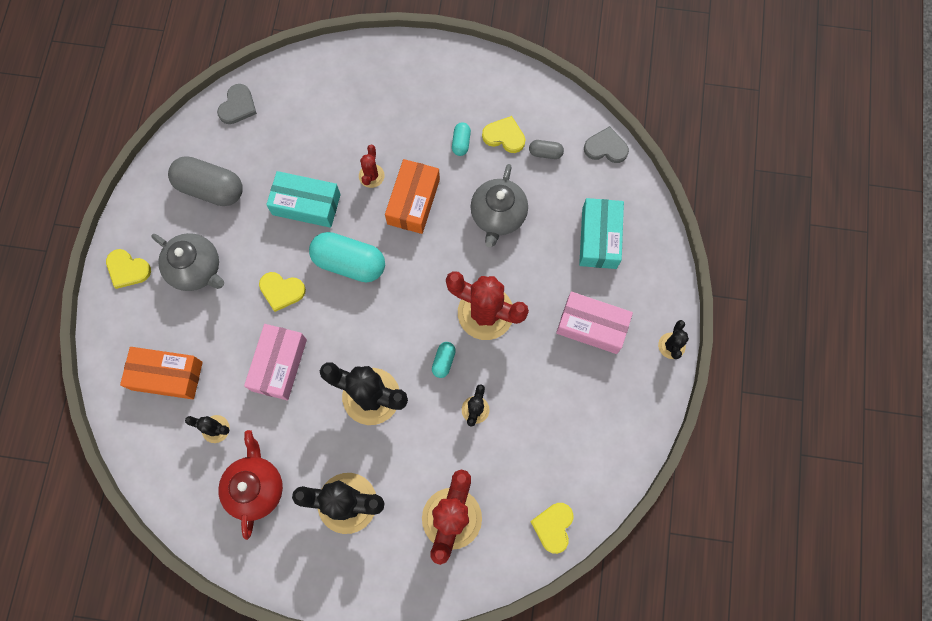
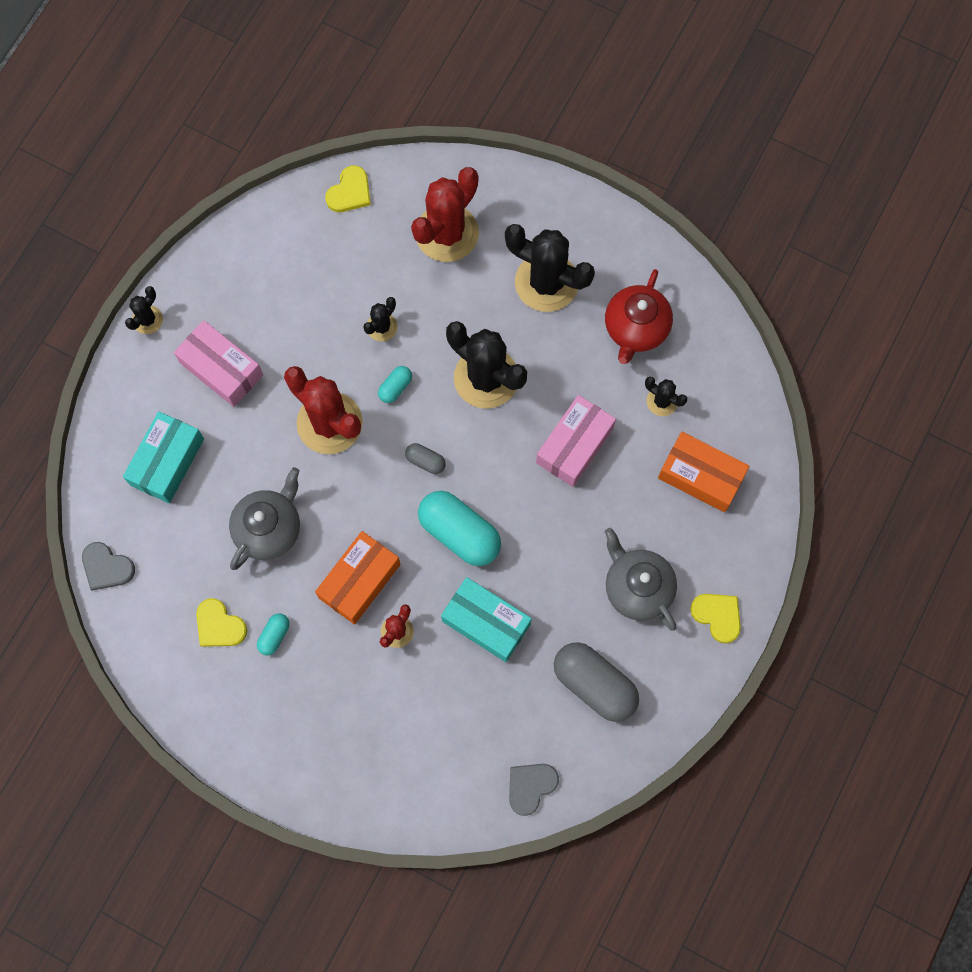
camera: 160 degrees left, 0 degrees up
yellow heart [259,272,306,312] -> none
grey capsule [529,140,564,159] -> grey capsule moved to [405,443,446,474]

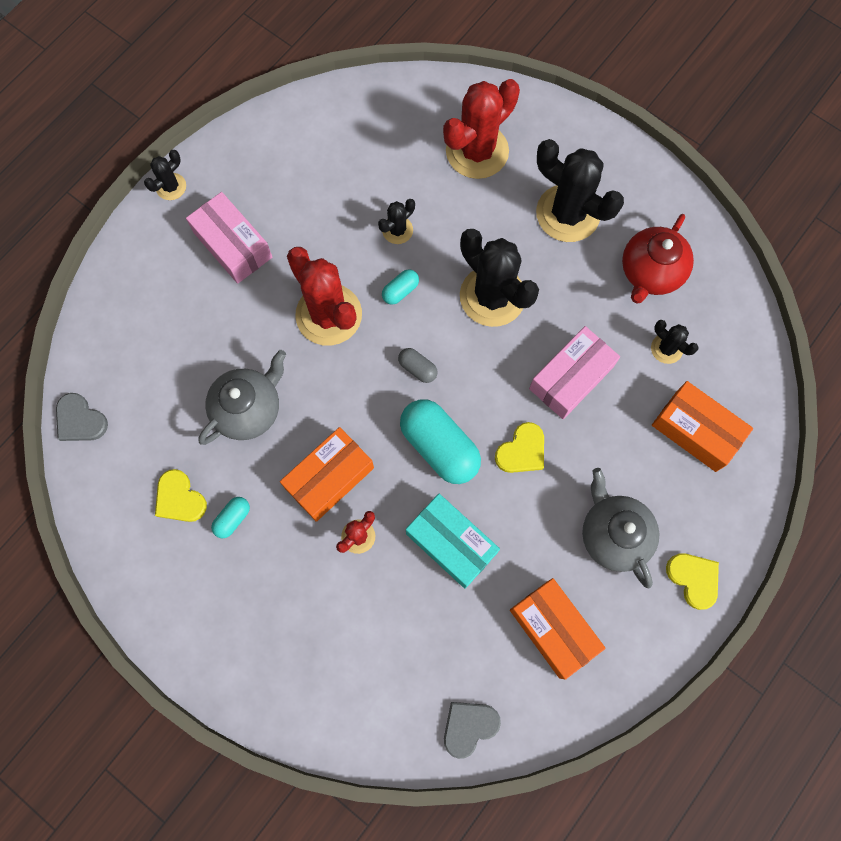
camera: 10 degrees right, 0 degrees up
turquoise box [123,411,204,503] -> none
yellow heart [326,166,371,212] -> yellow heart moved to [495,422,544,473]
grey capsule [554,642,639,722] -> orange box [510,578,605,680]

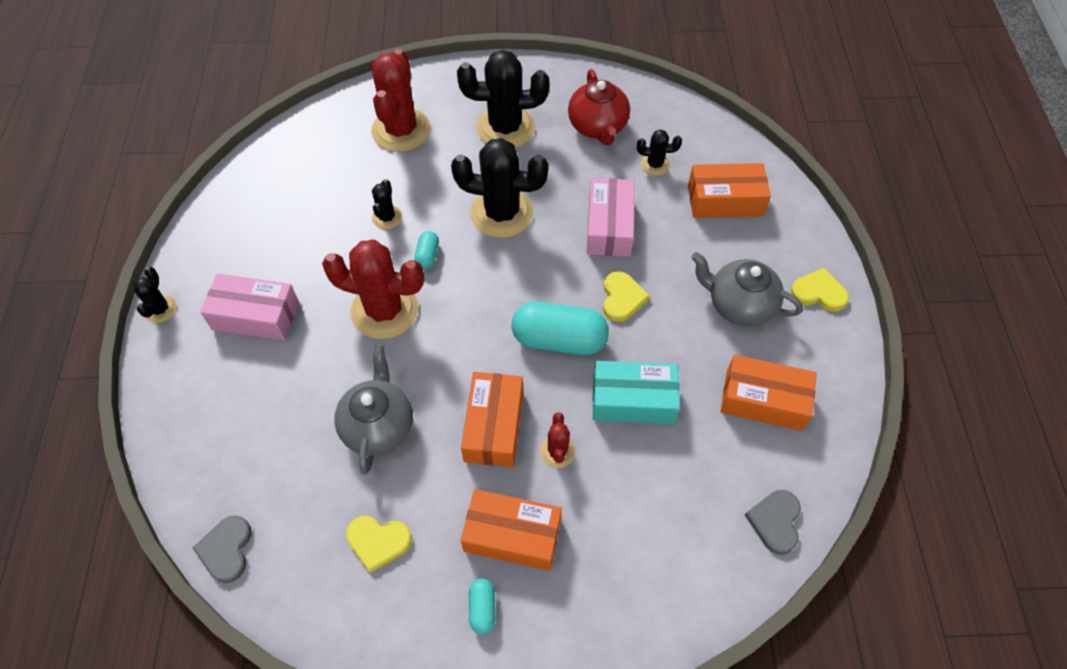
camera: 40 degrees left, 15 degrees down
grey heart [56,393,108,441] -> grey heart turned 90 degrees clockwise [193,515,252,583]
turquoise capsule [211,497,250,538] -> turquoise capsule moved to [469,578,496,634]
grey capsule [398,348,438,383] -> none
none -> orange box [461,489,562,571]

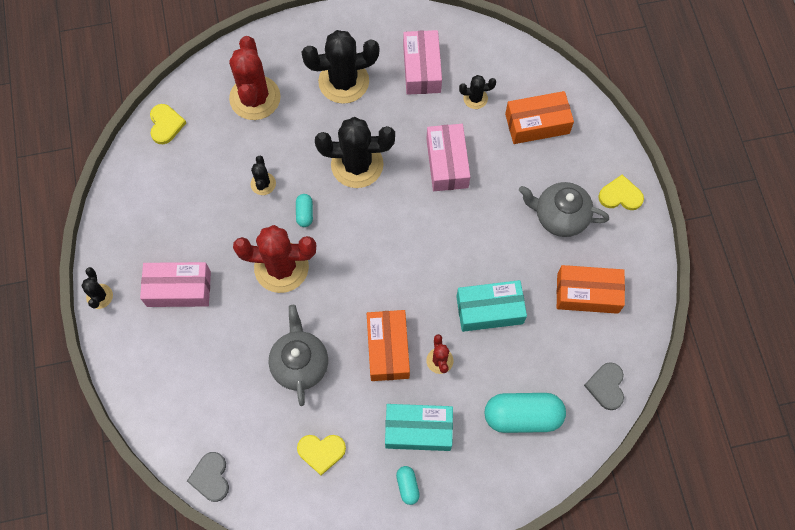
camera: 10 degrees left, 10 degrees up
orange box [461,489,562,571] -> turquoise box [385,404,453,451]
turquoise capsule [512,302,609,355] -> turquoise capsule moved to [484,393,566,433]
red teapot [568,69,630,145] -> pink box [403,30,442,95]
yellow heart [603,271,650,322] -> yellow heart moved to [150,104,186,144]

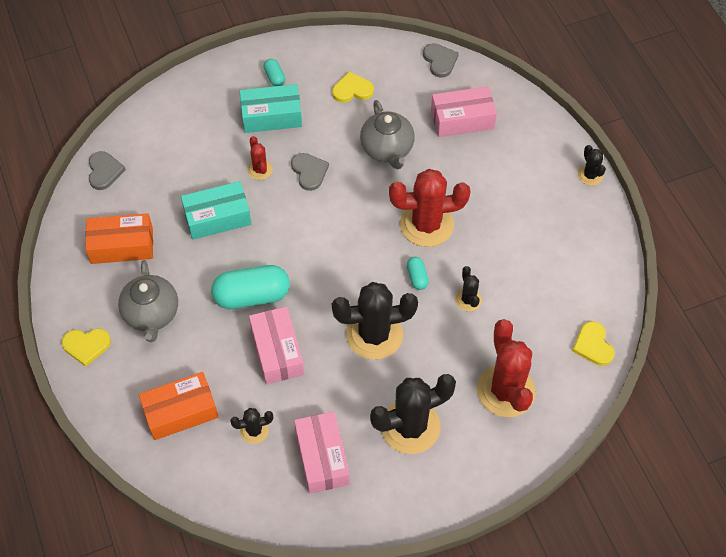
camera: 170 degrees right, 10 degrees down
pink box [140,262,211,307] -> pink box moved to [431,86,497,137]
orange box [367,310,410,381] -> grey heart [291,153,329,191]
turquoise capsule [484,393,566,433] -> turquoise capsule moved to [211,265,290,309]
grey teapot [519,182,609,237] -> grey teapot turned 75 degrees clockwise [118,260,178,342]

